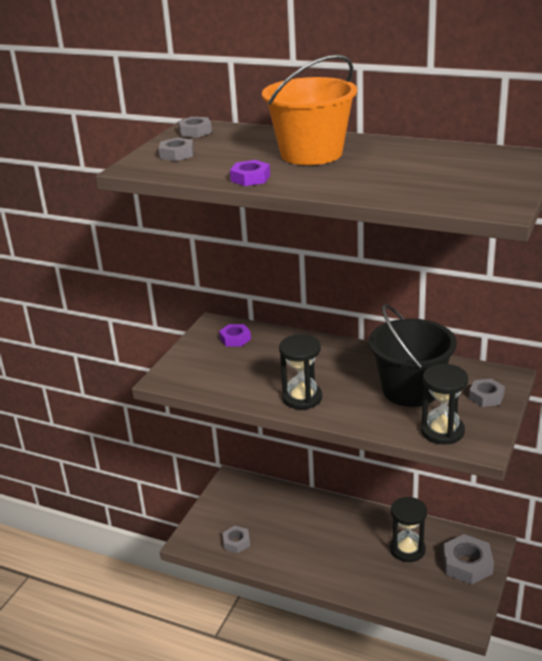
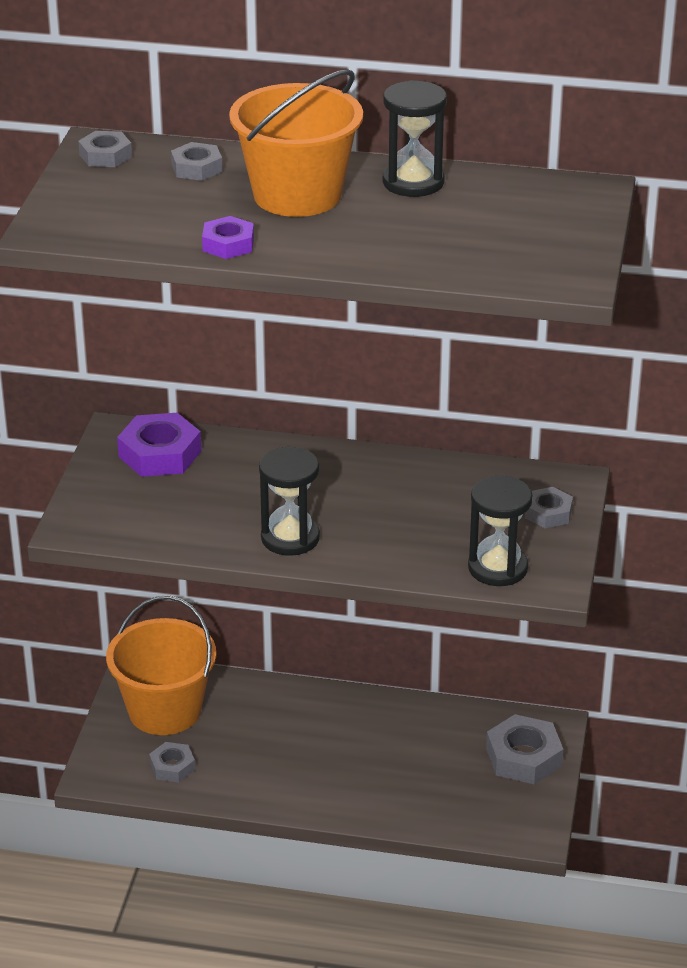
camera: 15 degrees left, 5 degrees up
grey nut [159,138,194,161] -> grey nut moved to [171,142,223,181]
purple nut [219,324,251,347] -> purple nut [117,413,201,477], size x1.69
black bucket [369,304,457,407] -> none
black hourglass [390,497,427,562] -> black hourglass moved to [383,80,447,197]
none -> orange bucket [106,595,216,735]

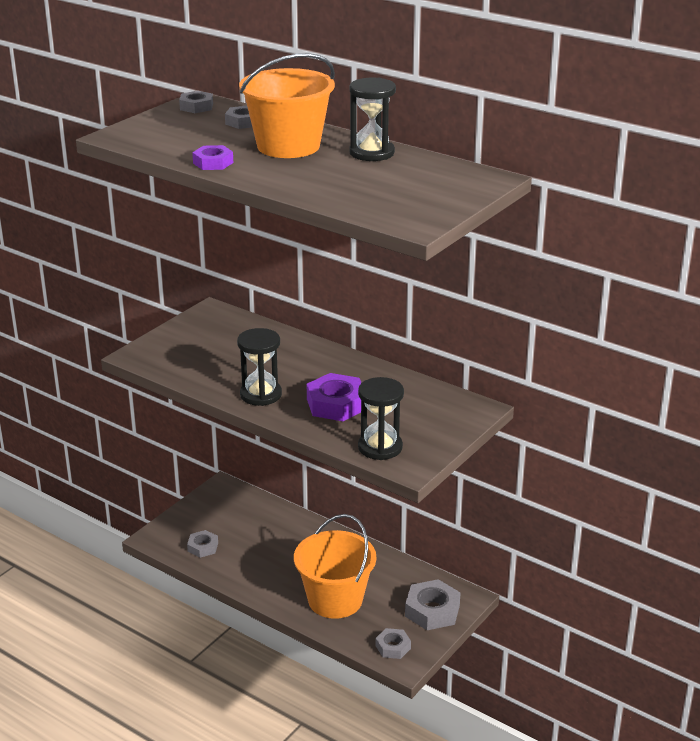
camera: 25 degrees right, 5 degrees down
orange bucket [106,595,216,735] -> orange bucket moved to [294,514,376,619]
purple nut [117,413,201,477] -> purple nut moved to [307,373,362,421]
grey nut [525,487,573,528] -> grey nut moved to [375,628,411,659]

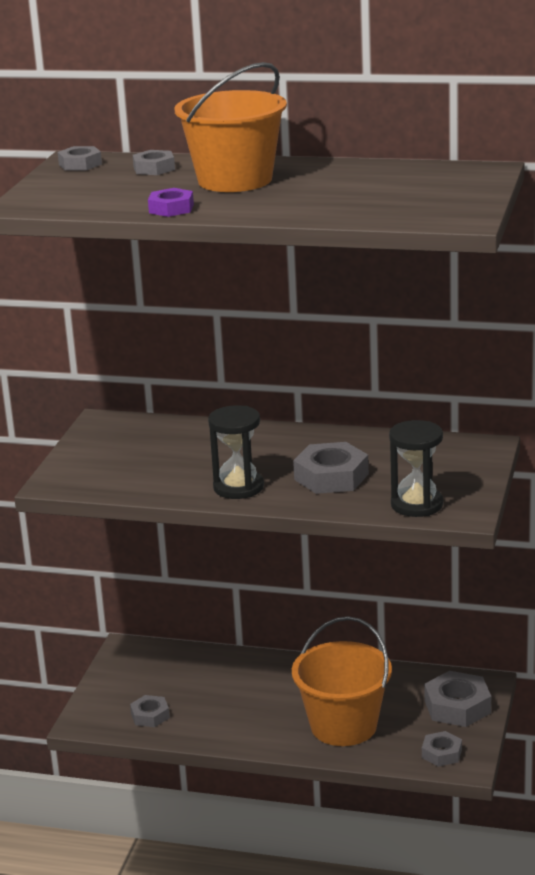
camera: 20 degrees left, 5 degrees down
purple nut [307,373,362,421] -> grey nut [293,442,369,494]
black hourglass [349,78,396,161] -> none

